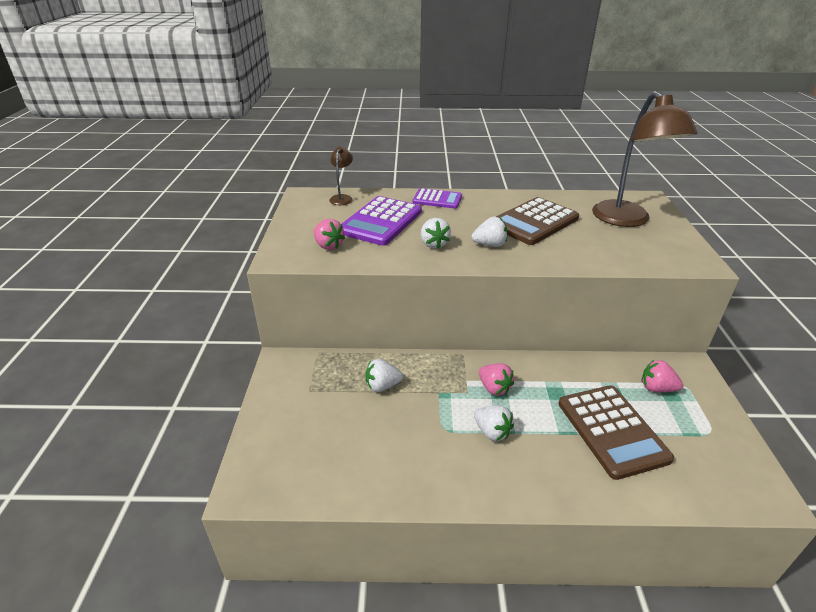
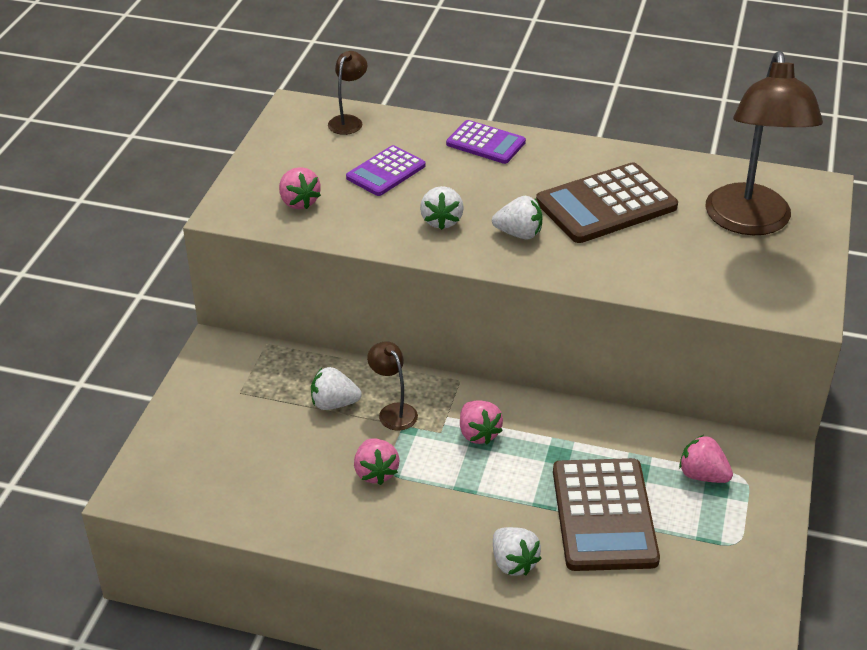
camera: 15 degrees right, 5 degrees up
purple calculator [342,196,422,246] -> purple calculator [346,145,425,196], size x0.60
white strawberry [474,405,514,441] -> white strawberry moved to [493,527,542,576]
none -> pink strawberry [354,438,400,485]
none -> brown lamp [367,341,418,431]

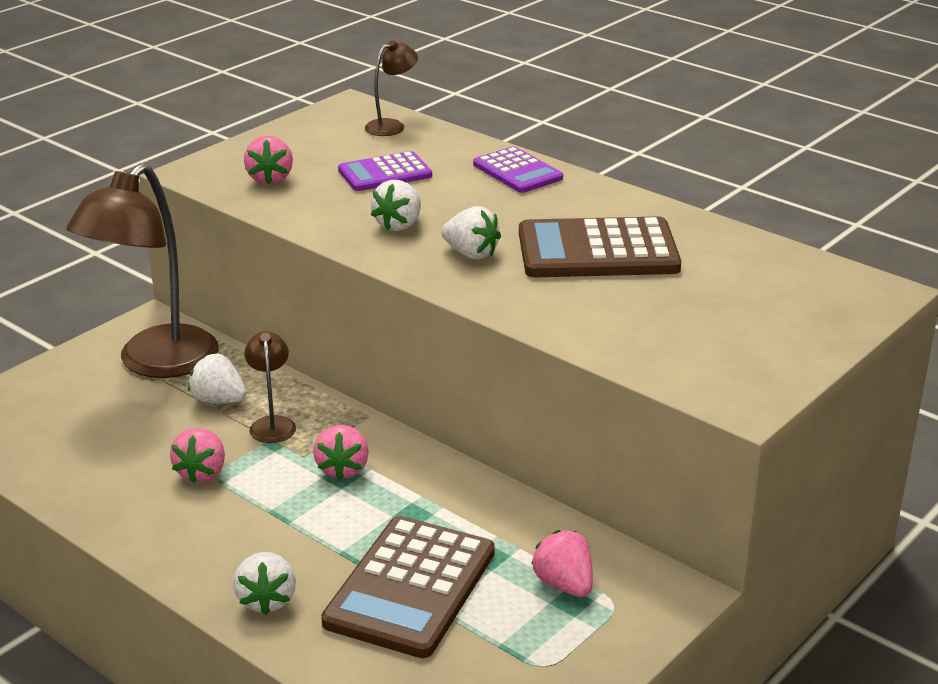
camera: 25 degrees right, 10 degrees down
brown lamp [706,51,823,235] -> brown lamp moved to [66,163,219,378]

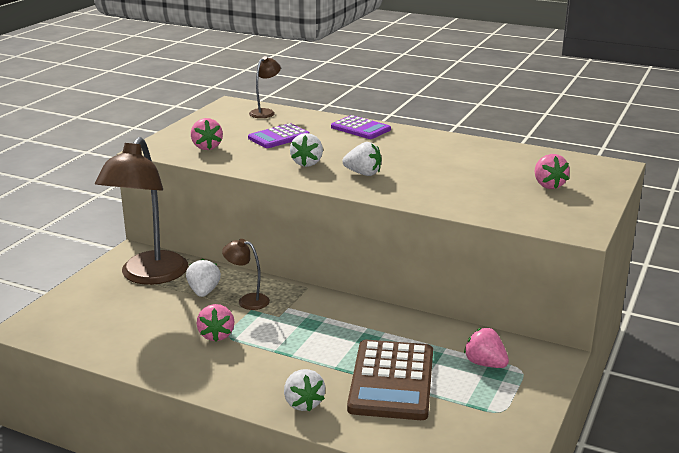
camera: 15 degrees left, 5 degrees down
white strawberry [188,354,247,403] -> white strawberry turned 75 degrees clockwise [186,258,221,297]
brown lamp [244,331,296,443] -> brown lamp turned 45 degrees counterclockwise [222,239,270,310]
pink strawberry [313,425,369,480] -> pink strawberry moved to [534,154,570,189]
brown calculator [519,216,681,277] -> none

